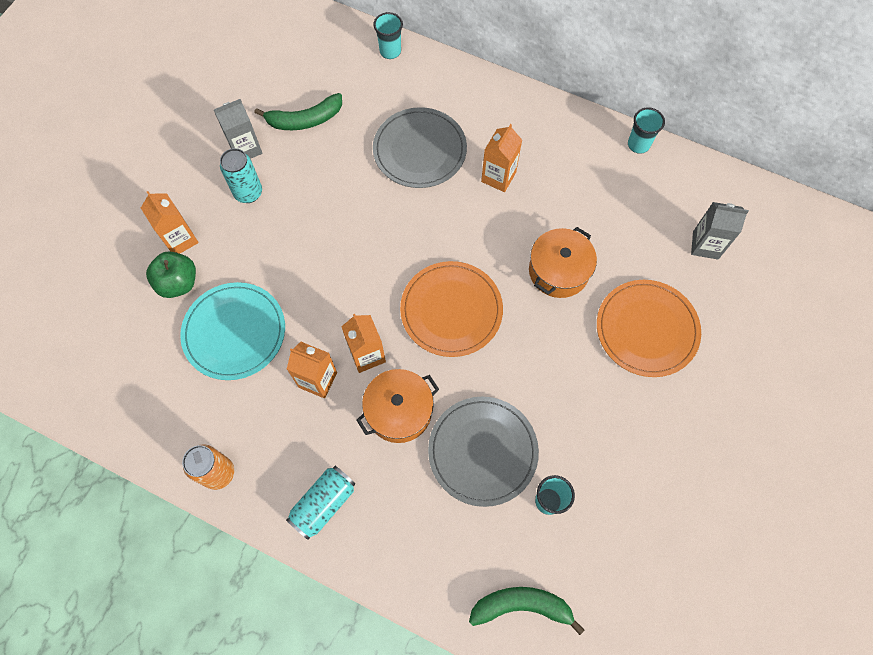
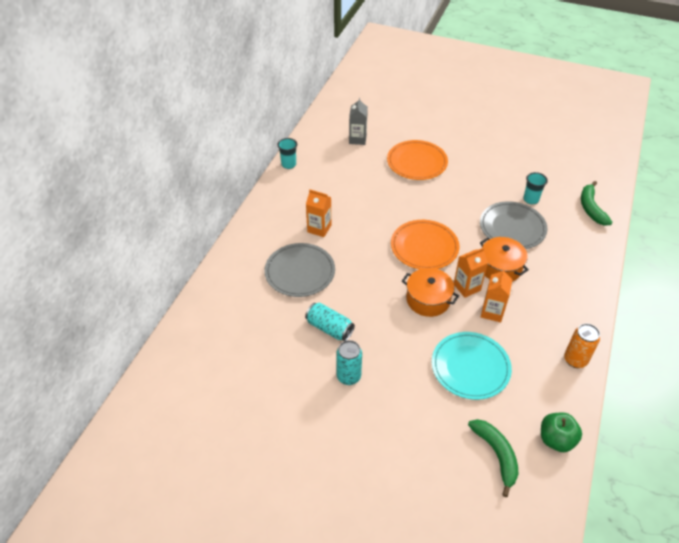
camera: 95 degrees left, 20 degrees down
orange carton [141,191,199,254] -> none
green apple [146,251,196,298] -> green apple moved to [541,412,582,452]
grey carton [214,99,263,159] -> none
green banana [254,93,342,130] -> green banana moved to [468,419,519,497]
turquoise can [286,466,355,540] -> turquoise can moved to [305,303,355,341]
turquoise cup [373,12,403,59] -> none
orange pot [529,227,597,298] -> orange pot moved to [402,268,459,317]

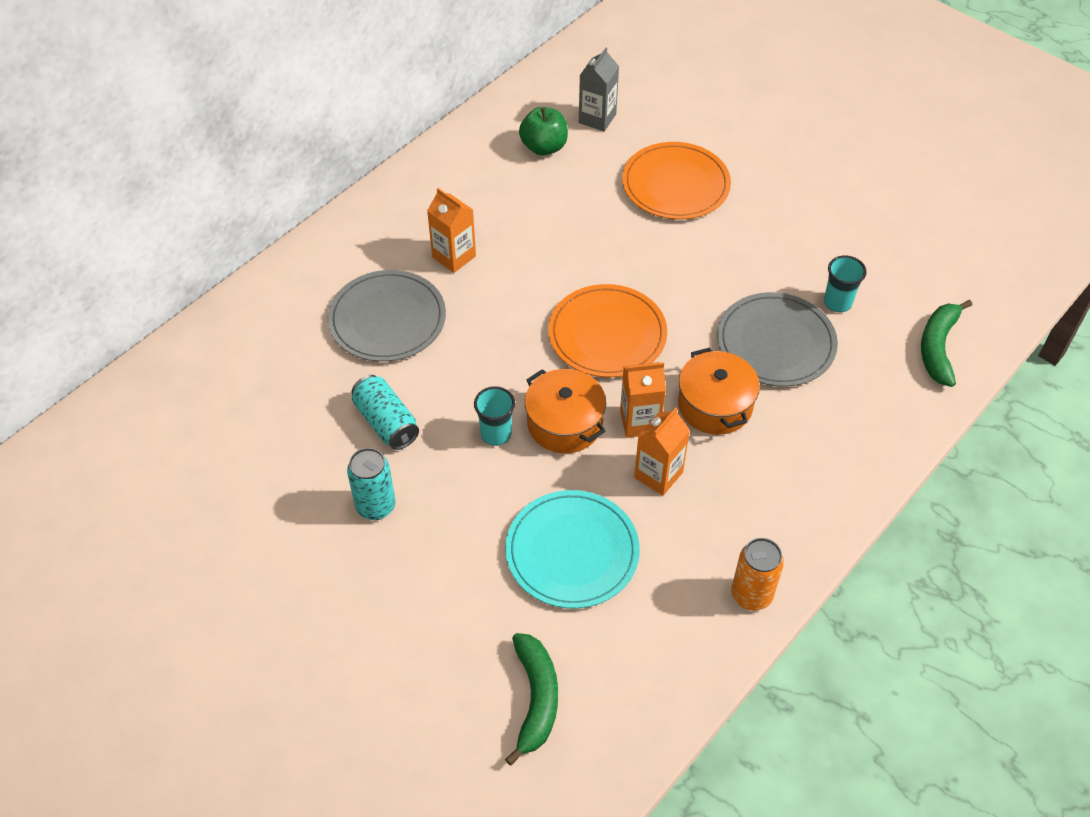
camera: 20 degrees right, 5 degrees up
turquoise cup [278,138,297,169] -> turquoise cup moved to [474,386,515,446]
green apple [541,412,582,452] -> green apple moved to [519,107,568,156]

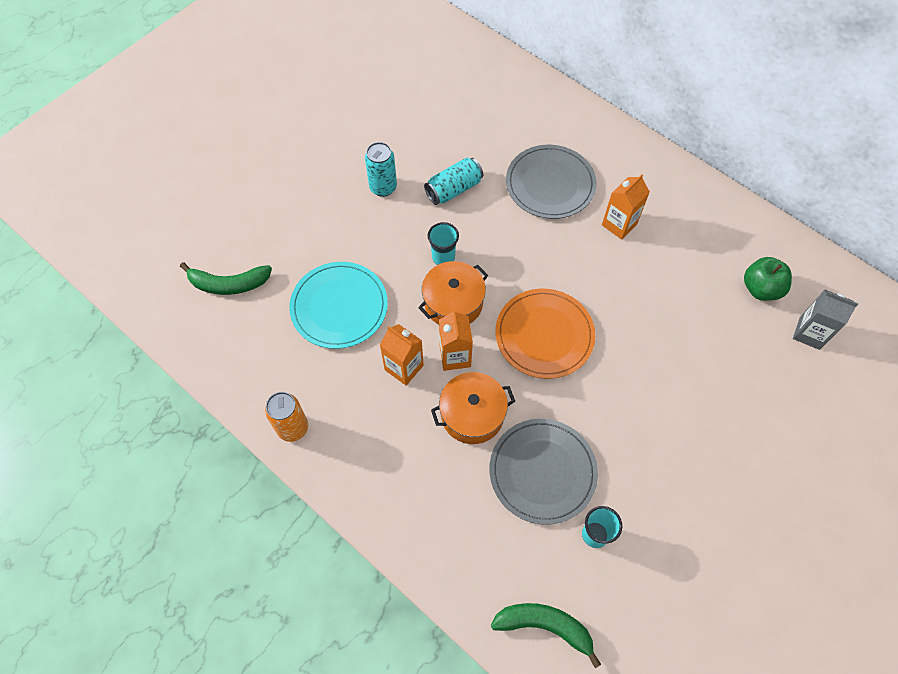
camera: 90 degrees right, 10 degrees up
orange plate [622,142,731,220] -> none

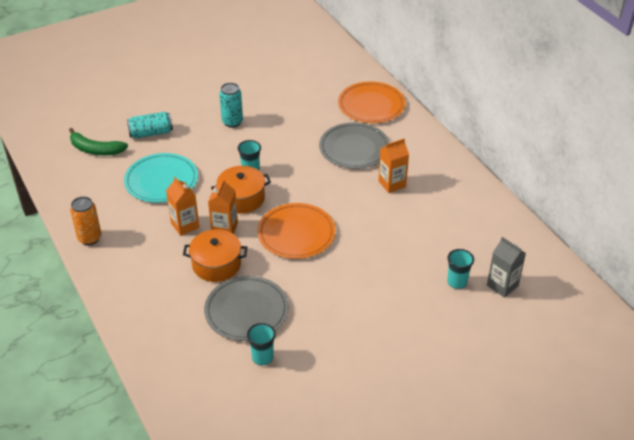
camera: 20 degrees right, 20 degrees down
turquoise can [424,158,483,205] -> turquoise can moved to [127,112,173,138]
green banana [491,603,601,668] -> none
green apple [744,257,792,301] -> none
none -> orange plate [338,82,405,123]
none -> turquoise cup [447,249,474,289]

